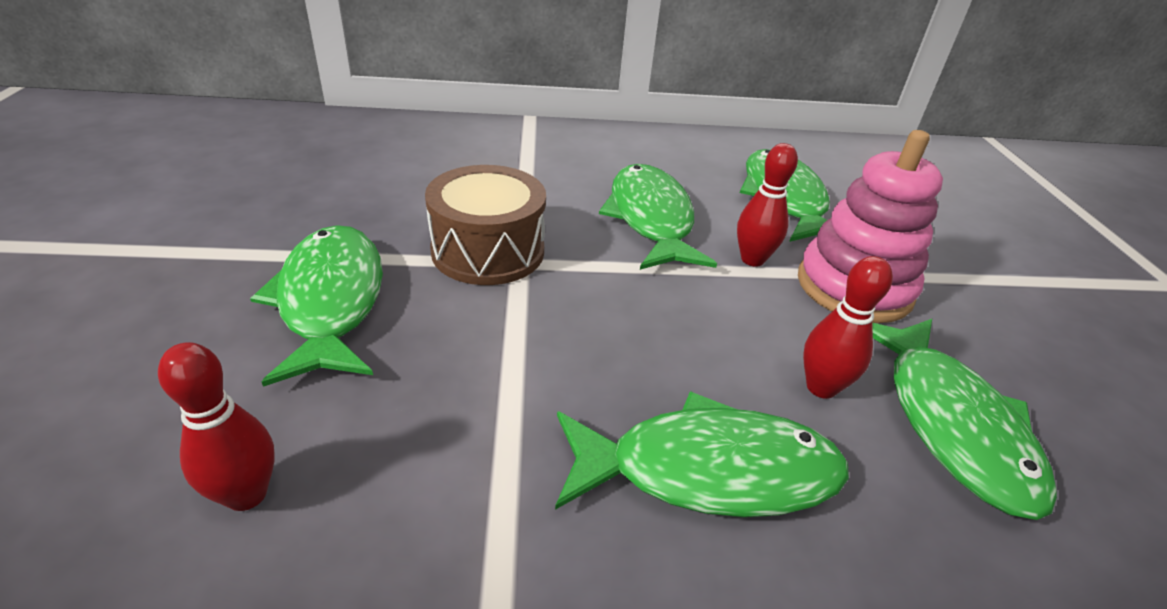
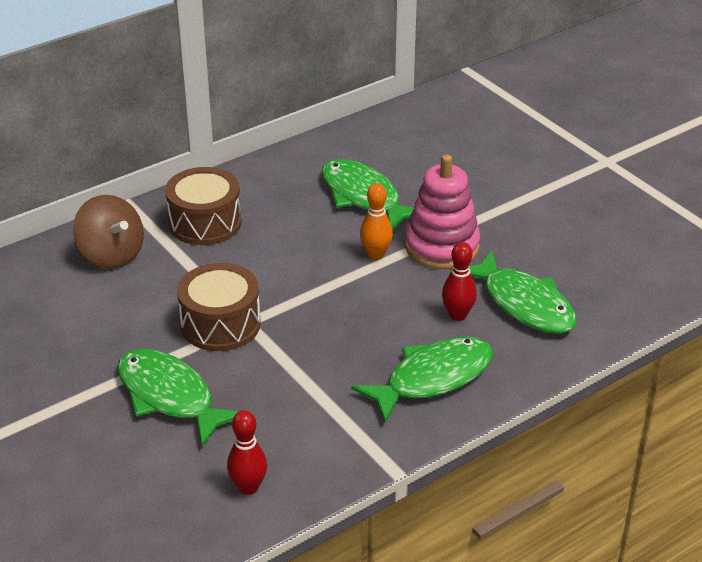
camera: 30 degrees left, 0 degrees up
green fish [599,164,717,270] -> none
red bowling pin [737,143,798,267] -> orange bowling pin [360,183,393,260]
none -> brown spinning top [73,195,144,269]
none -> brown drum [165,167,242,245]

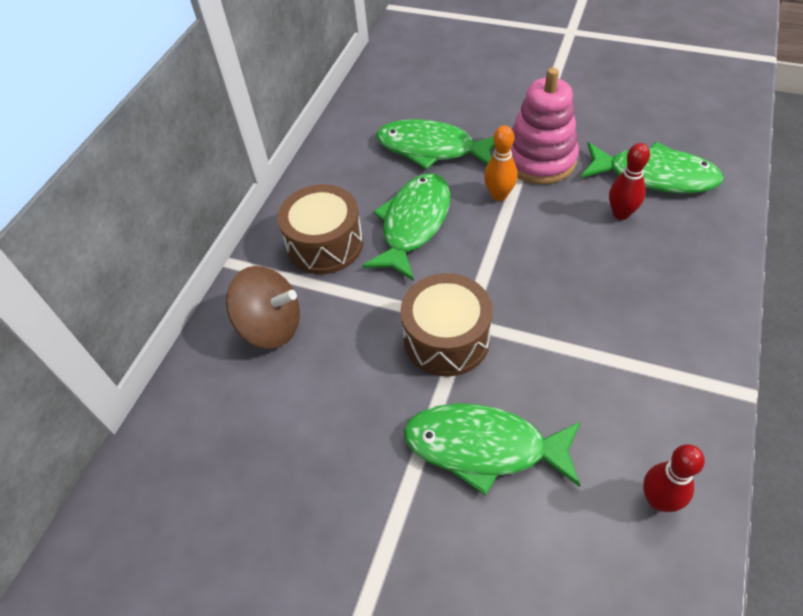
camera: 30 degrees left, 15 degrees up
green fish [351,337,493,422] -> green fish moved to [362,173,450,281]

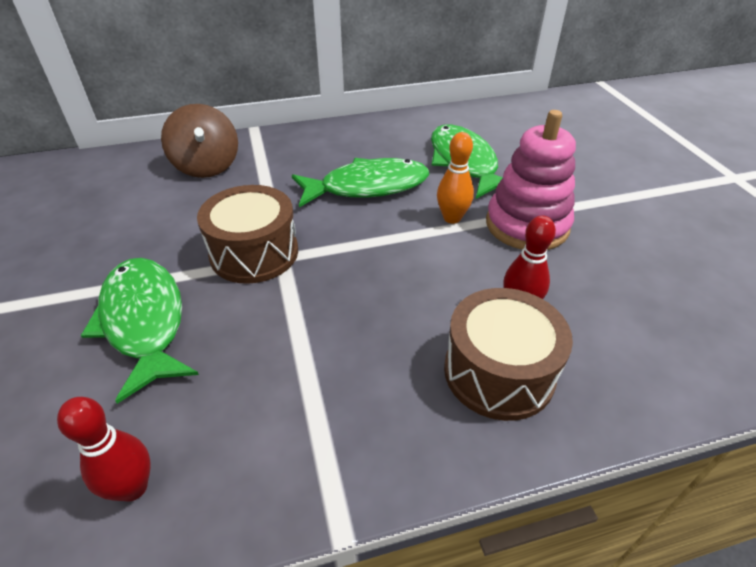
camera: 50 degrees right, 10 degrees down
brown drum [278,184,363,274] -> brown drum moved to [444,288,573,421]
green fish [581,142,724,193] -> none

